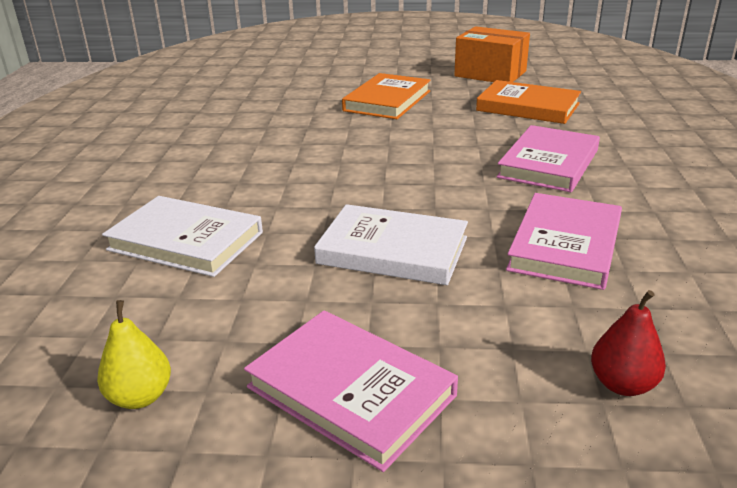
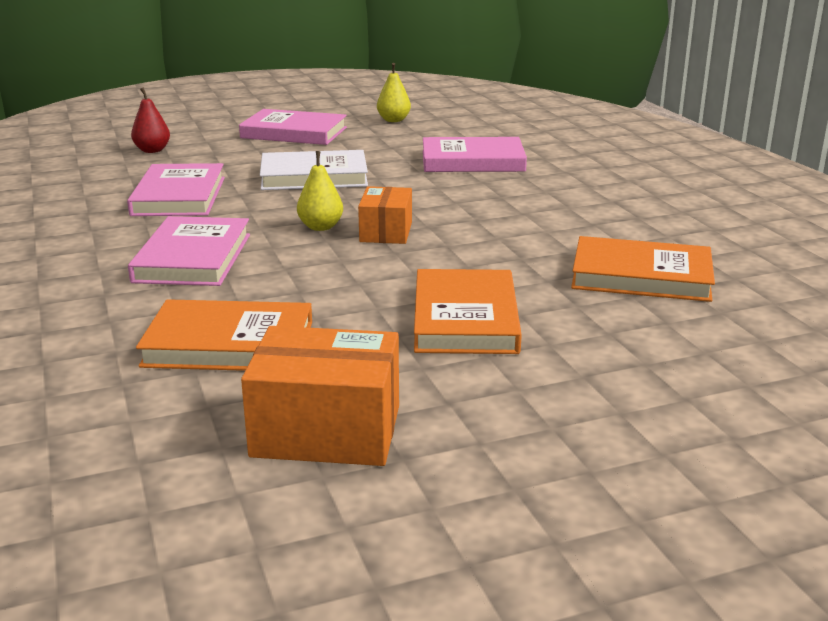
camera: 155 degrees right, 5 degrees down
white book [102,196,263,277] -> pink book [423,137,527,172]
none -> yellow pear [297,151,343,231]
none -> orange box [358,186,412,244]
none -> orange book [571,236,715,302]

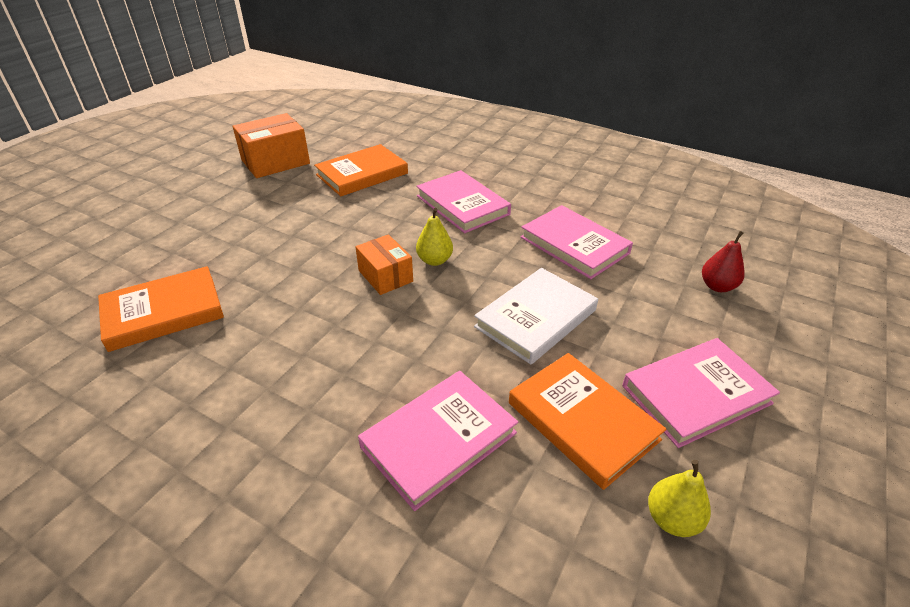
camera: 140 degrees right, 15 degrees up
orange book [414,269,522,354] -> orange book moved to [509,353,666,490]

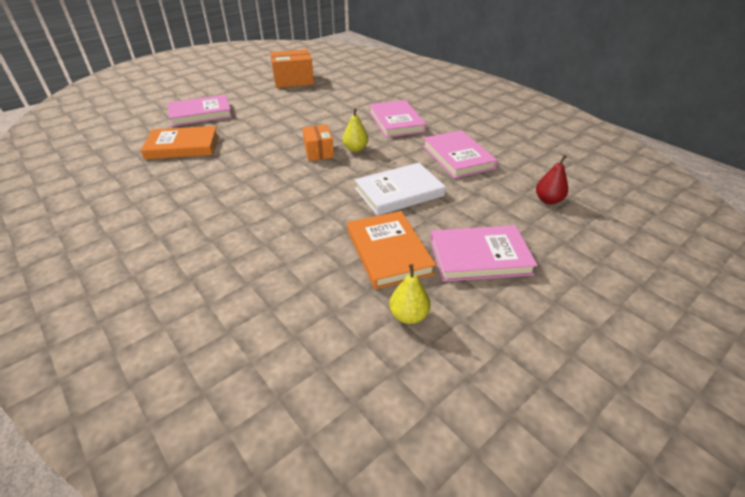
camera: 20 degrees right, 0 degrees up
orange book [314,144,408,196] -> none
pink book [358,371,518,511] -> pink book moved to [168,95,232,127]

